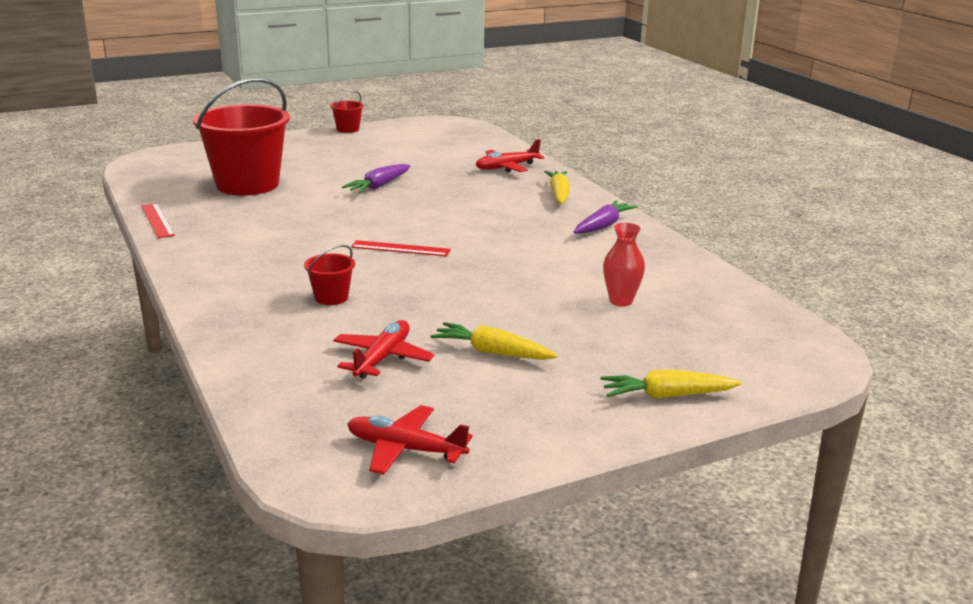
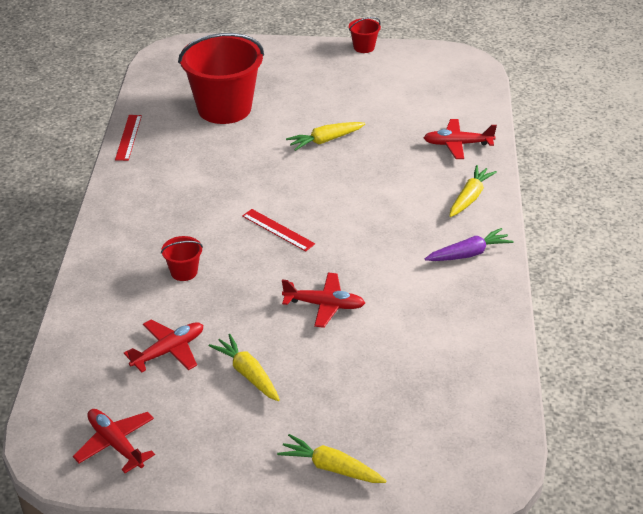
camera: 30 degrees right, 15 degrees up
purple carrot [342,164,410,193] -> yellow carrot [286,122,365,151]
red vase [603,223,645,307] -> none
none -> red plane [282,272,365,328]

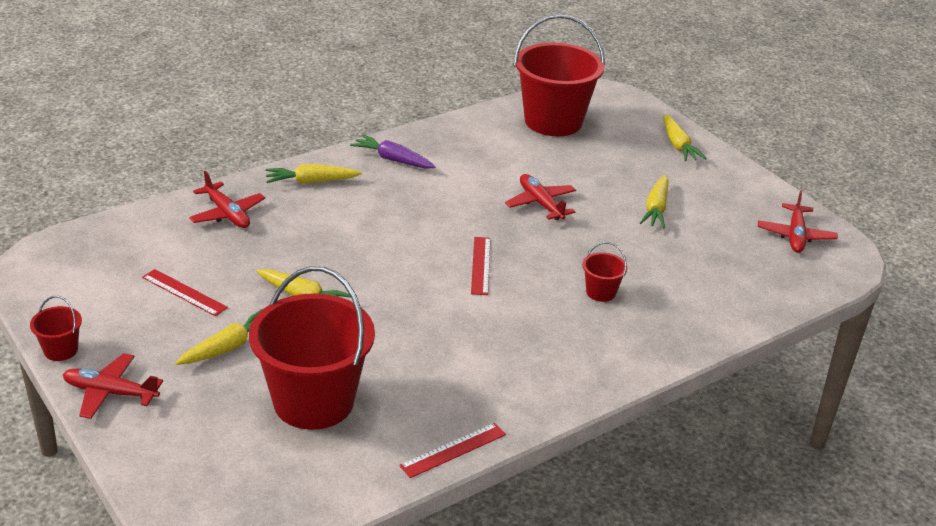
camera: 130 degrees left, 5 degrees down
red plane [124,320,203,372] -> red plane moved to [63,353,163,419]
none -> red ruler [142,269,228,316]
none -> yellow carrot [175,309,262,365]
none -> red bucket [514,14,605,136]

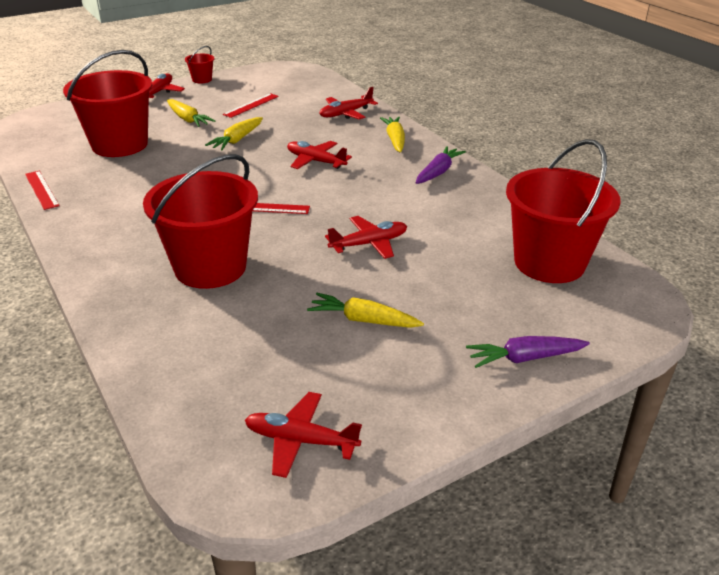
camera: 95 degrees right, 0 degrees up
red bucket [582,242,628,302] -> red bucket [143,154,258,289], size x2.37
yellow carrot [664,114,707,161] -> purple carrot [466,336,590,368]
none -> red plane [287,141,352,169]

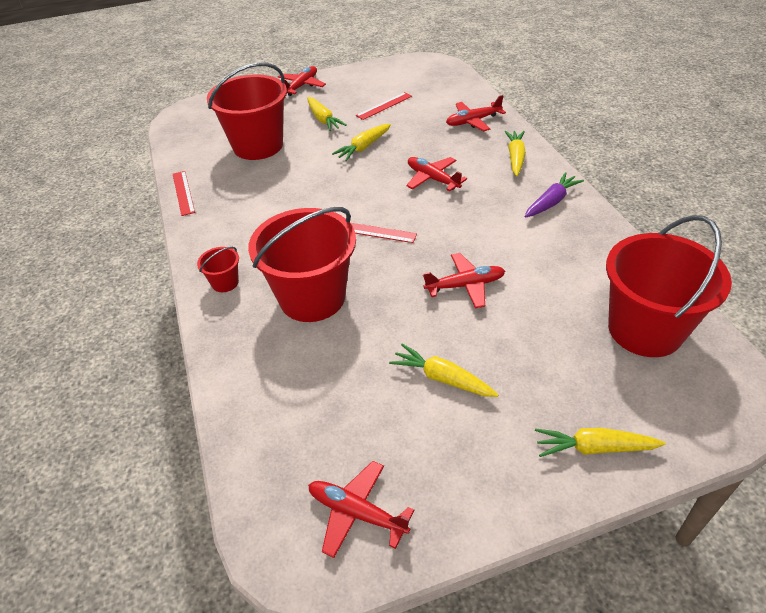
camera: 15 degrees right, 10 degrees up
red bucket [185,46,215,83] -> red bucket moved to [197,247,239,292]
purple carrot [466,336,590,368] -> yellow carrot [535,428,666,457]

